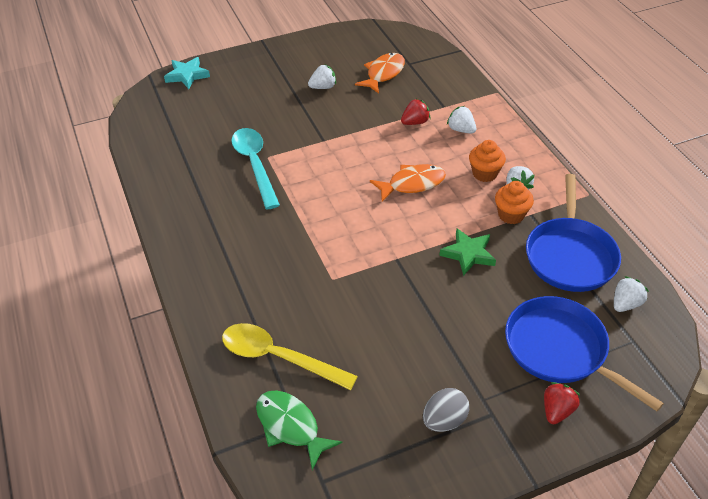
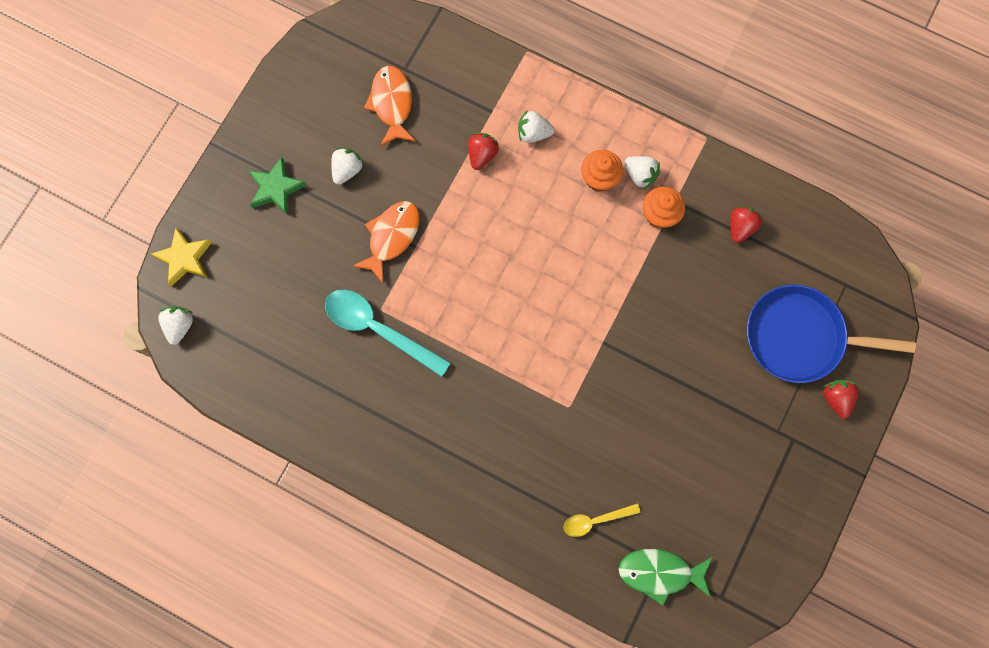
camera: 40 degrees left, 30 degrees up
turquoise star [164,57,210,89] -> yellow star [151,227,212,287]
yellow spoon [222,323,358,390] -> yellow spoon [564,503,640,537], size x0.54
orange fish [370,164,446,202] -> orange fish moved to [352,201,420,284]
grey egg [423,388,469,432] -> none
green star [439,228,496,276] -> green star moved to [249,157,307,215]
blue pan [526,174,621,292] -> red strawberry [730,206,763,243]
white strawberry [614,276,649,312] -> white strawberry moved to [158,306,193,345]

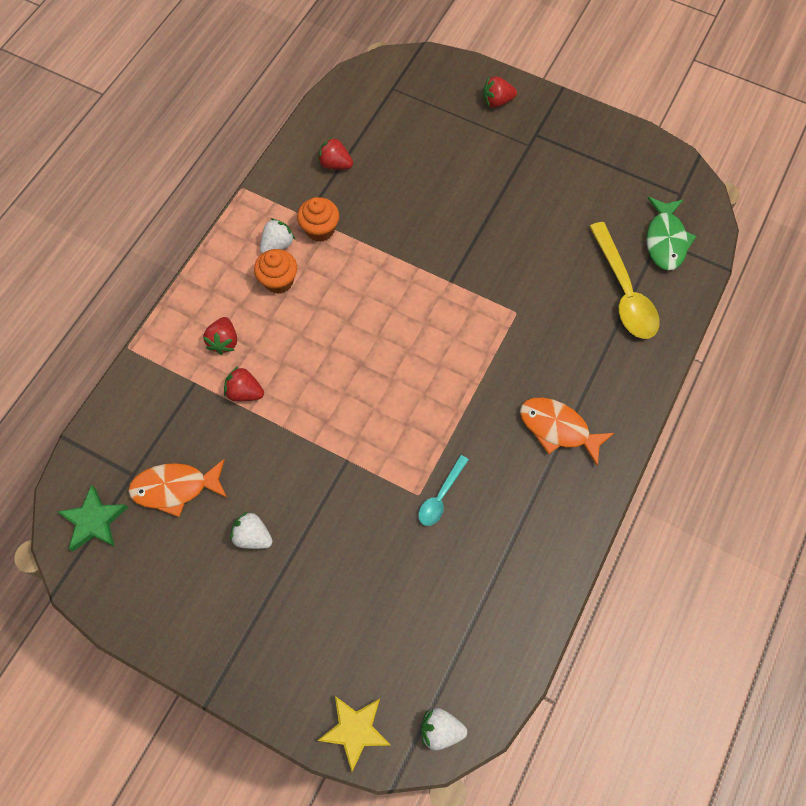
camera: 90 degrees left, 10 degrees down
green star [249,157,307,215] -> green star moved to [57,485,128,552]
turquoise spoon [325,290,451,377] -> turquoise spoon [418,455,469,526], size x0.54
orange fish [352,201,420,284] -> orange fish moved to [520,398,614,466]
white strawberry [518,111,554,143] -> red strawberry [203,317,237,355]
yellow spoon [564,503,640,537] -> yellow spoon [589,222,660,339], size x1.85
blue pan [747,285,916,383] -> none

